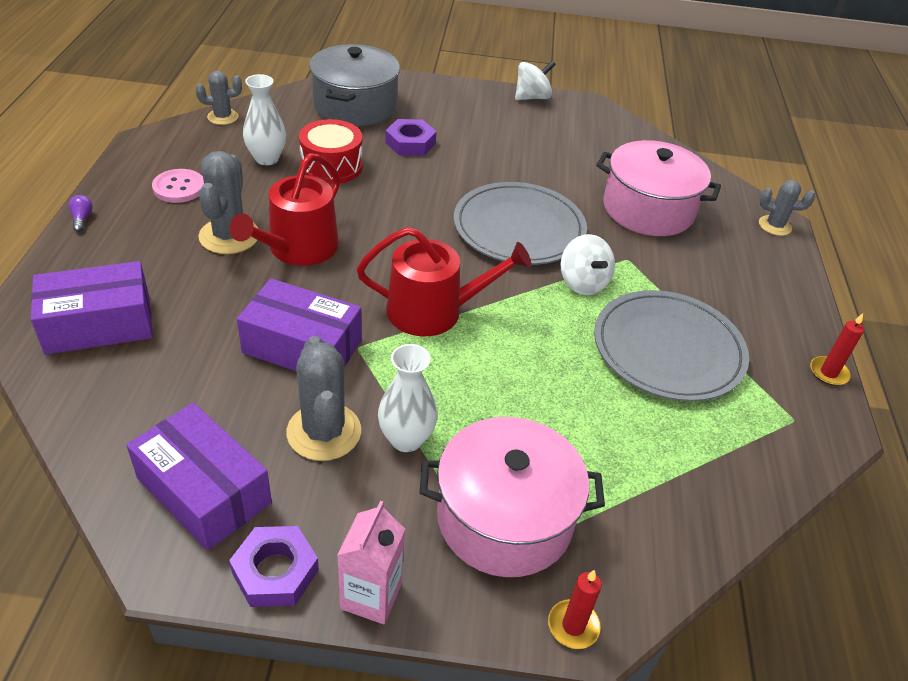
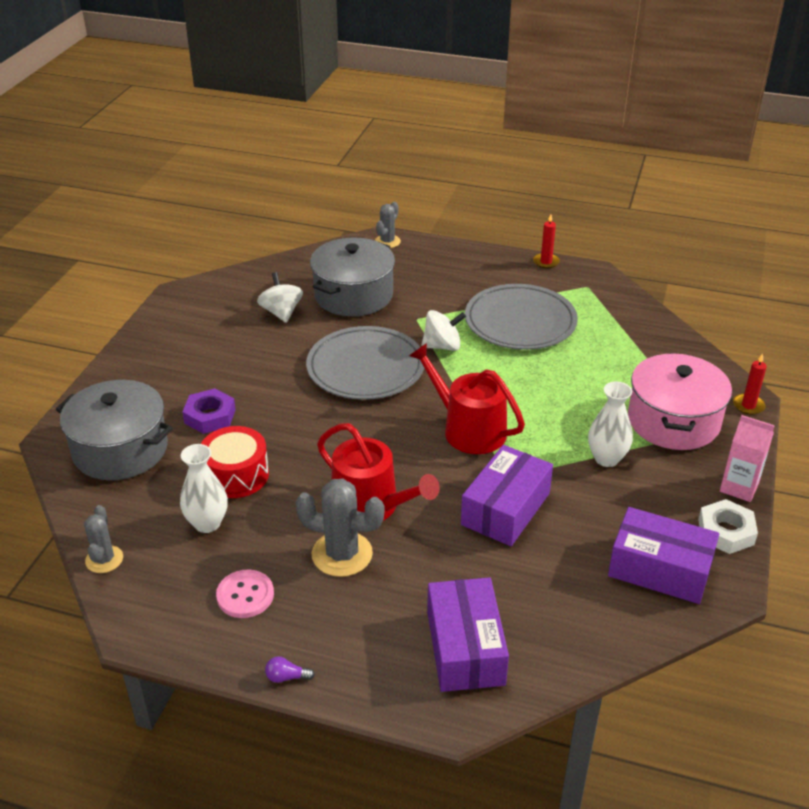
camera: 75 degrees left, 5 degrees down
purple box [126,403,272,551] -> purple box turned 60 degrees clockwise [608,507,719,604]
purple nut [229,526,319,607] -> white nut [698,499,758,554]
grey cactus [286,336,361,461] -> none
red watering can [357,227,531,336] -> red watering can turned 60 degrees counterclockwise [409,343,525,454]
white spinning top [515,61,556,100] -> white spinning top moved to [257,272,303,323]
pink pot [596,140,721,236] -> grey pot [310,237,395,317]

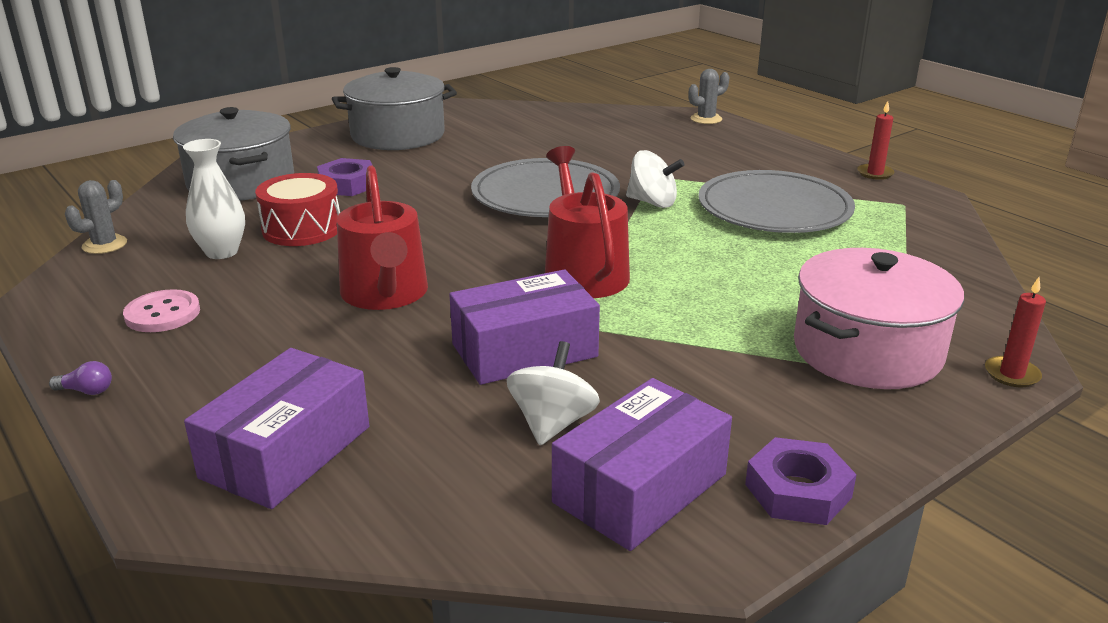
camera: 35 degrees right, 10 degrees down
white spinning top [257,272,303,323] -> white spinning top moved to [507,341,600,445]
purple light bulb [265,656,315,683] -> purple light bulb turned 150 degrees clockwise [49,361,112,395]
grey cactus [296,478,384,577] -> none
grey pot [310,237,395,317] -> grey pot moved to [332,67,457,150]
white vase [588,382,633,467] -> none
purple box [608,507,719,604] -> purple box turned 75 degrees clockwise [552,378,732,551]
white nut [698,499,758,554] -> purple nut [745,437,857,525]
pink carton [720,415,775,502] -> none

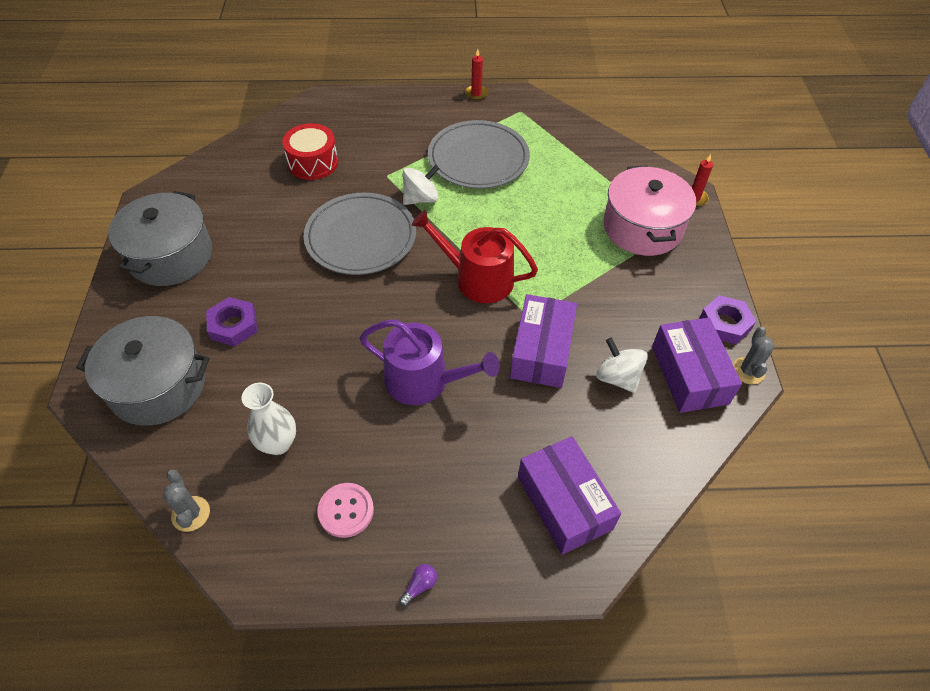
camera: 55 degrees left, 25 degrees up
red drum [255,173,340,246] -> red drum moved to [282,123,338,180]
red watering can [337,166,428,310] -> purple watering can [360,319,500,405]
grey cactus [688,69,729,124] -> grey cactus moved to [733,327,775,384]

